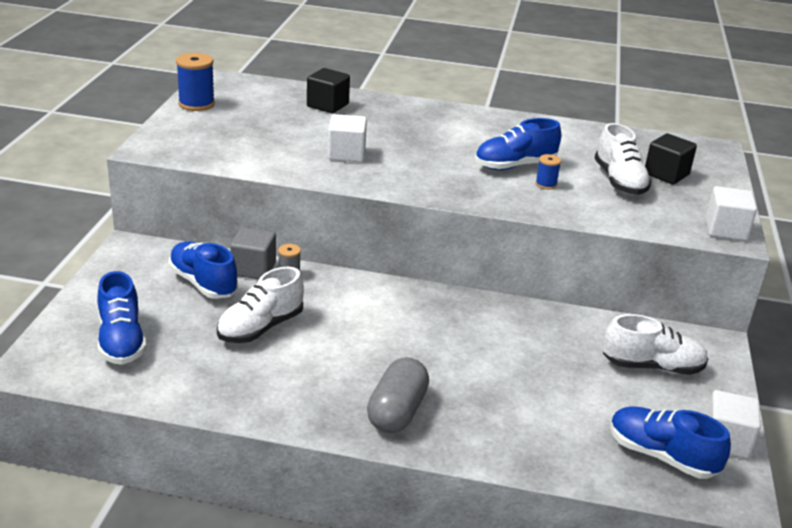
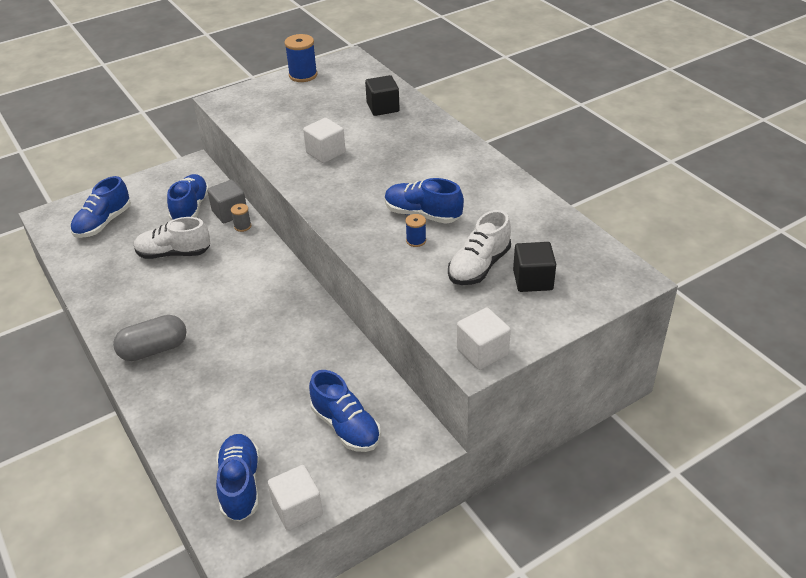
camera: 50 degrees right, 10 degrees up
white shoe [603,314,708,375] -> blue shoe [309,370,381,452]

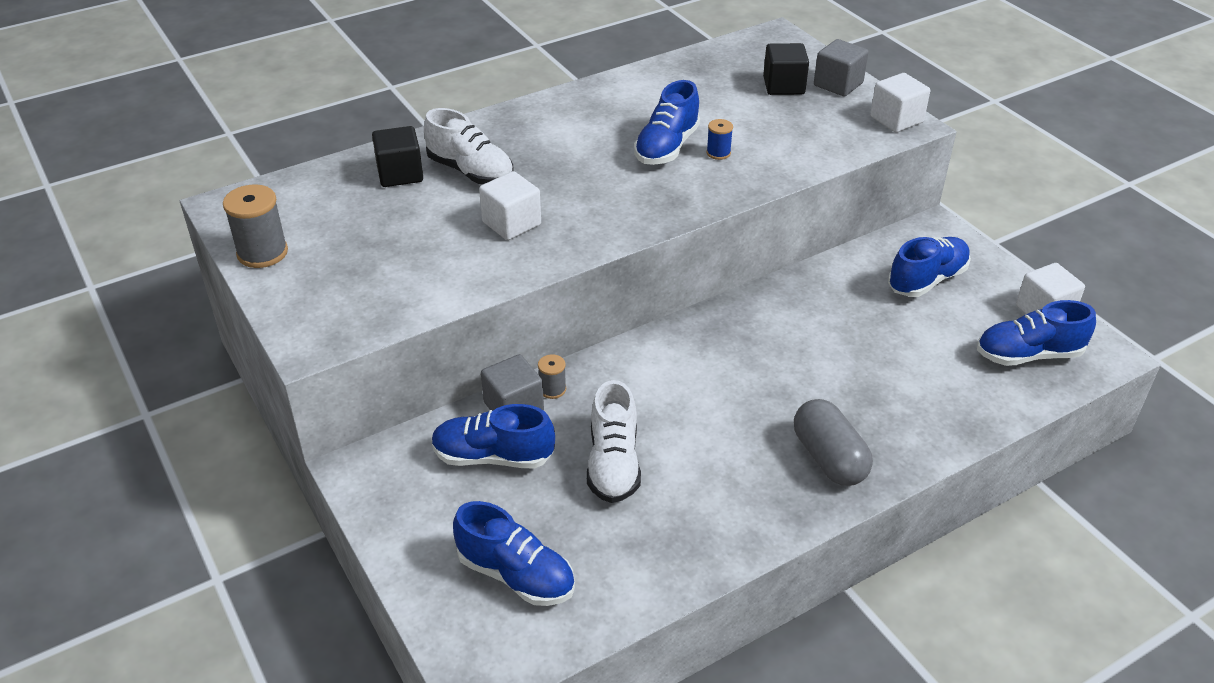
camera: 90 degrees left, 0 degrees up
blue spool [285,34,317,82] -> grey spool [223,184,288,268]
white shoe [448,210,511,285] -> white shoe moved to [424,108,514,184]
none -> grey cube [814,39,869,96]

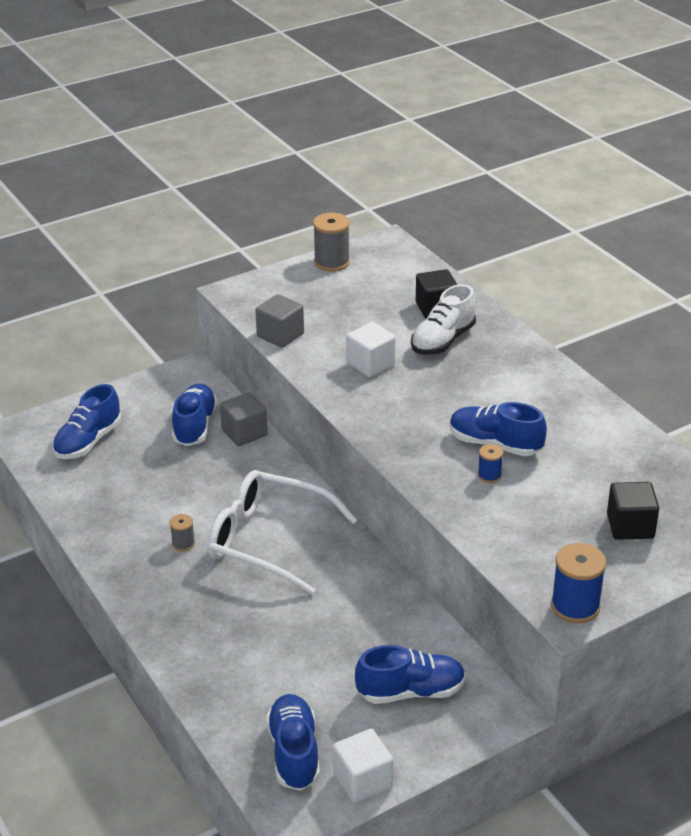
camera: 90 degrees right, 5 degrees down
grey spool [538,354,566,399] -> grey spool moved to [170,514,195,552]
white shoe [587,380,641,503] -> none
grey capsule [794,399,873,486] -> none
grey cube [814,39,869,96] -> grey cube moved to [255,294,304,348]
white cube [870,73,930,132] -> blue spool [551,543,606,623]
blue shoe [888,237,971,297] -> blue shoe turned 60 degrees counterclockwise [355,645,466,704]
none -> white glasses [208,470,357,595]

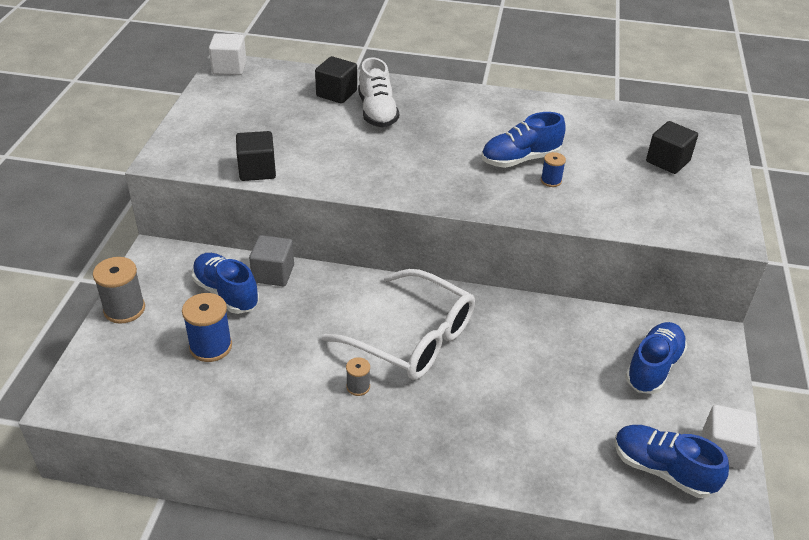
camera: 50 degrees left, 5 degrees up
blue shoe [52,384,121,459] -> none
white glasses [208,470,357,595] -> white glasses turned 120 degrees counterclockwise [322,269,475,380]
grey cube [255,294,304,348] -> black cube [236,131,276,181]
grey spool [313,213,350,272] -> grey spool moved to [93,257,145,324]
white cube [346,322,396,377] -> white cube moved to [209,33,246,75]
blue spool [551,543,606,623] -> blue spool moved to [182,293,232,362]

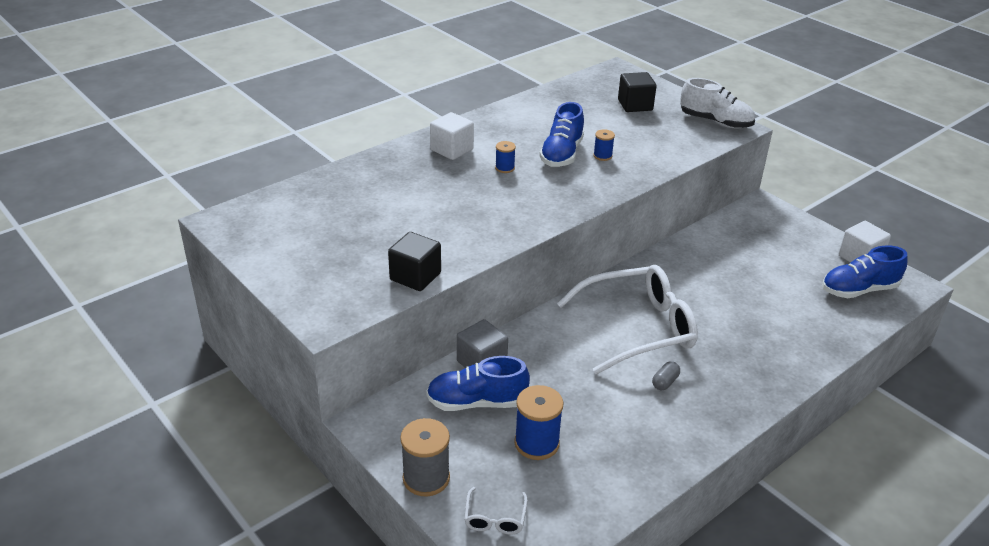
camera: 50 degrees left, 5 degrees down
white cube [209,33,246,75] -> white cube moved to [430,112,474,160]
black cube [315,56,357,104] -> none
grey spool [346,357,370,396] -> grey capsule [652,361,680,390]
white shoe [358,57,399,127] -> white shoe moved to [680,78,755,128]
blue shoe [625,322,687,394] -> none
none -> white glasses [464,487,528,535]
none -> blue spool [495,141,516,173]

